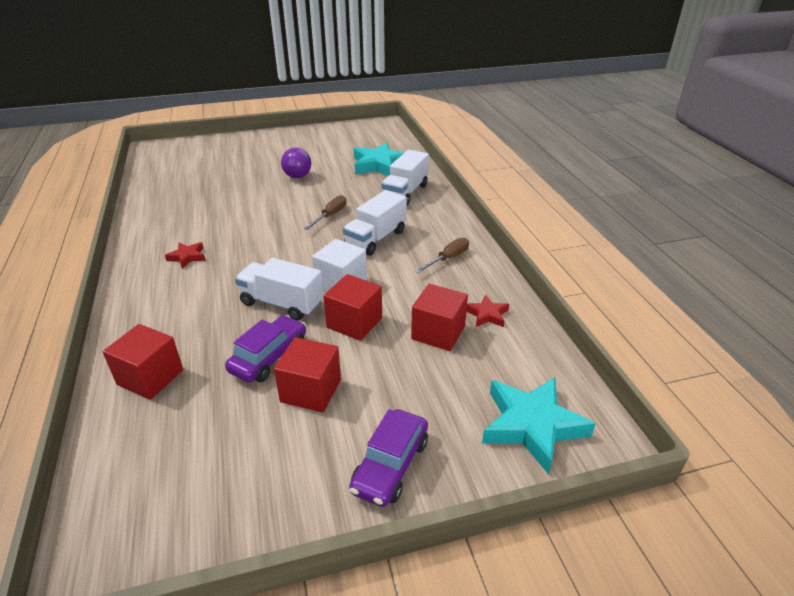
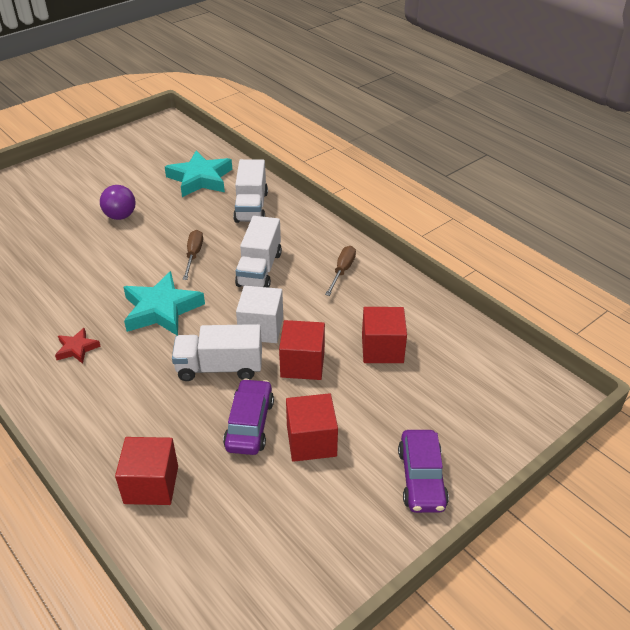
camera: 25 degrees left, 5 degrees up
red star [467,295,509,327] -> none
turquoise star [482,377,596,475] -> turquoise star moved to [123,271,205,336]

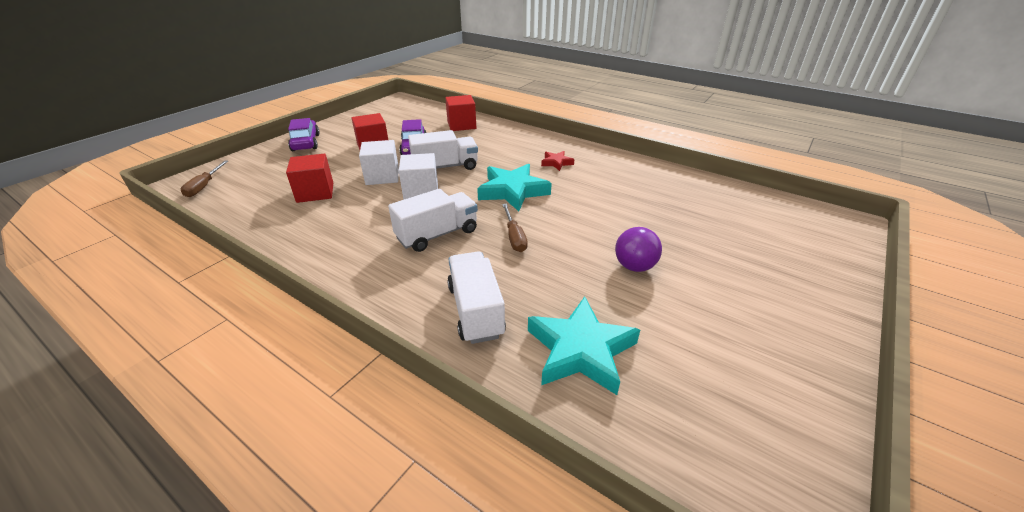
camera: 165 degrees right, 5 degrees down
white truck [235,216,282,288] -> white truck turned 60 degrees clockwise [388,189,478,252]
red cube [279,320,325,380] -> white cube [359,140,399,185]
brown screwdriver [325,246,356,296] -> brown screwdriver moved to [181,161,228,197]

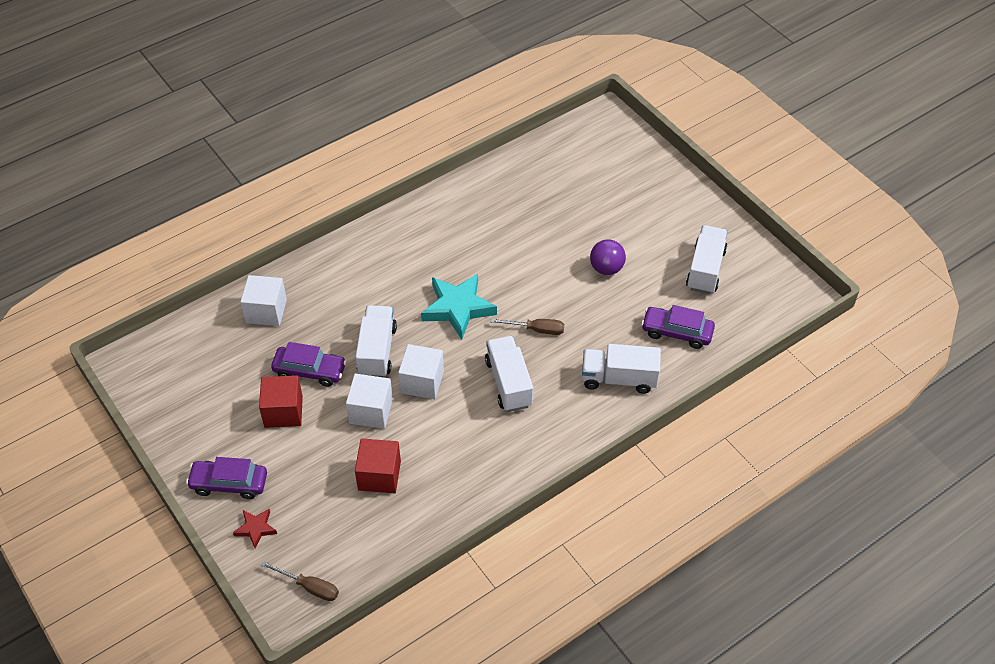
camera: 70 degrees left, 15 degrees up
red cube [445,95,476,131] -> white cube [240,275,287,326]
turquoise star [528,296,640,395] -> purple car [641,305,715,349]
red star [541,151,575,171] -> red star moved to [233,509,277,548]
none -> white truck [686,225,728,294]

